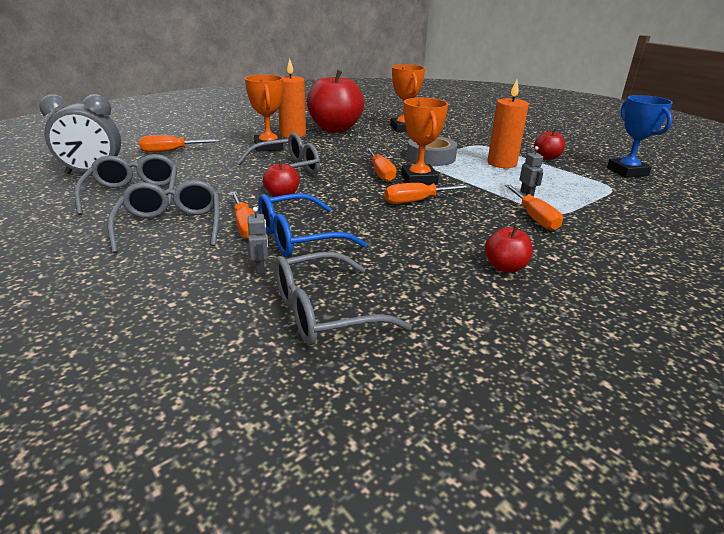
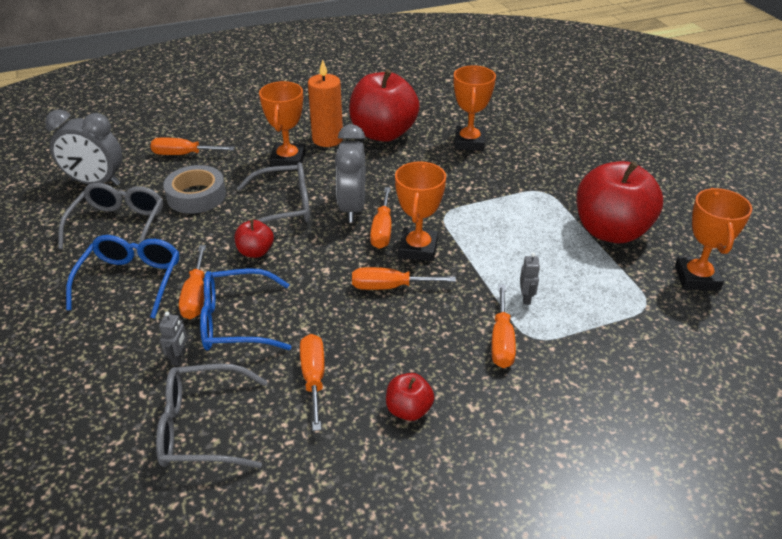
camera: 20 degrees right, 10 degrees up
grey glasses [108,180,220,254] -> blue glasses [66,235,179,318]
grey tape [407,136,457,166] -> grey tape moved to [163,165,226,214]
orange candle [487,80,529,168] -> none
red apple [534,129,565,160] -> red apple [576,161,663,243], size x2.19
blue trophy [607,95,673,178] -> orange trophy [675,188,752,291]
none -> orange screwdriver [300,334,325,431]
none -> grey clock [335,124,365,223]

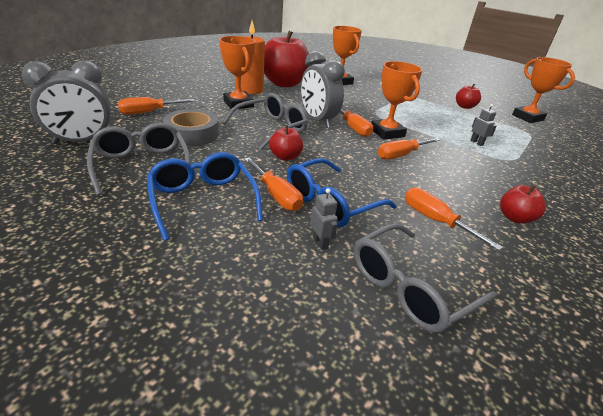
camera: 35 degrees left, 5 degrees down
orange screwdriver [491,285,516,368] -> none
red apple [576,161,663,243] -> red apple [456,84,481,109], size x0.46

